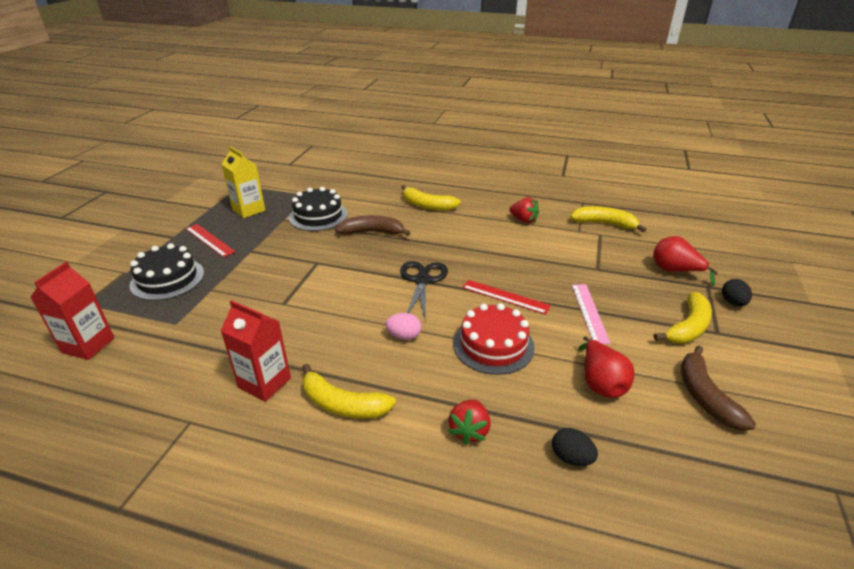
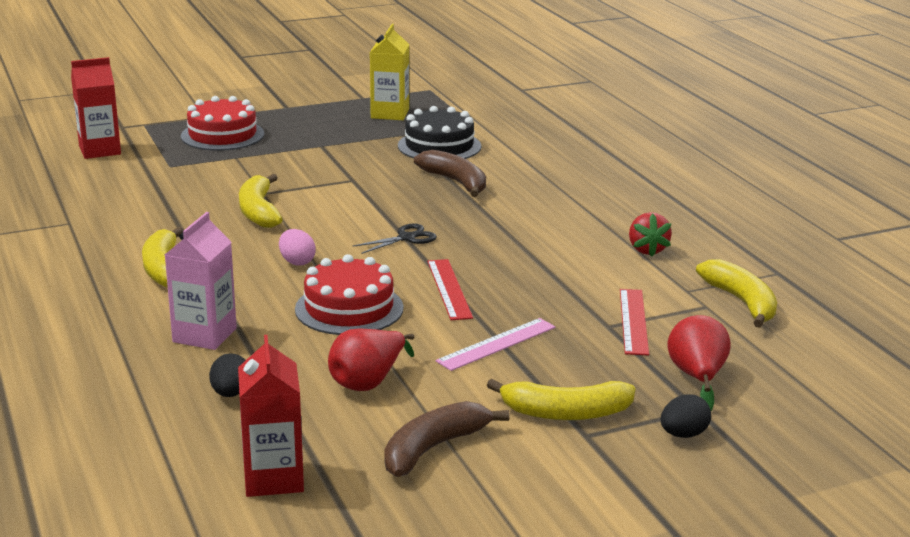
camera: 50 degrees right, 10 degrees down
black cake [130,243,204,301] -> red cake [181,96,264,151]
red ruler [185,224,236,257] -> red ruler moved to [620,289,649,356]
red carton [221,300,291,402] -> red carton moved to [238,335,304,497]
black scissors [400,261,448,318] -> black scissors [353,223,437,254], size x0.64
yellow banana [401,185,461,211] -> yellow banana moved to [239,174,283,228]
red strawberry [448,399,491,445] -> pink carton [165,212,237,350]

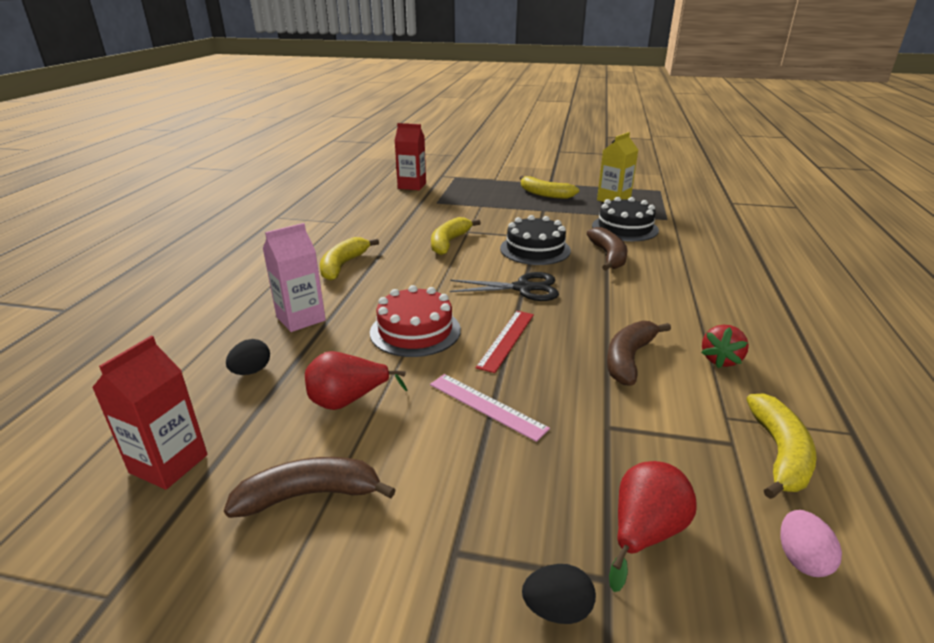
camera: 35 degrees right, 5 degrees up
red cake [181,96,264,151] -> none
pink egg [279,229,316,266] -> pink egg moved to [781,510,842,577]
black scissors [353,223,437,254] -> black scissors [450,272,559,301], size x1.55
pink ruler [436,318,556,371] -> pink ruler turned 45 degrees clockwise [430,374,550,442]
yellow banana [487,379,635,420] -> yellow banana moved to [520,176,579,199]
red ruler [620,289,649,356] -> none
none -> black cake [500,215,571,265]
none -> brown banana [607,321,671,386]

